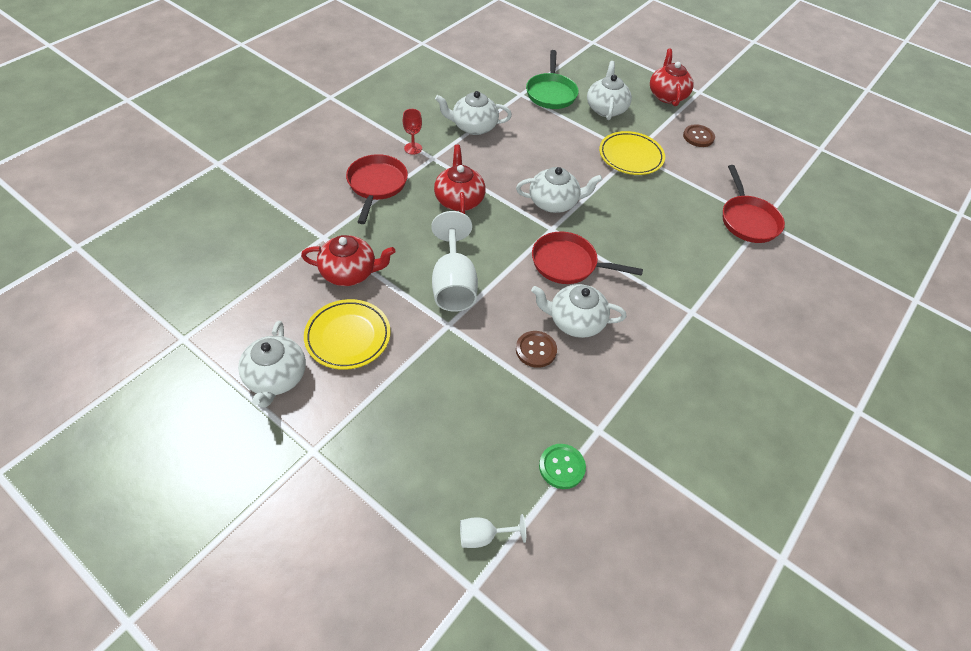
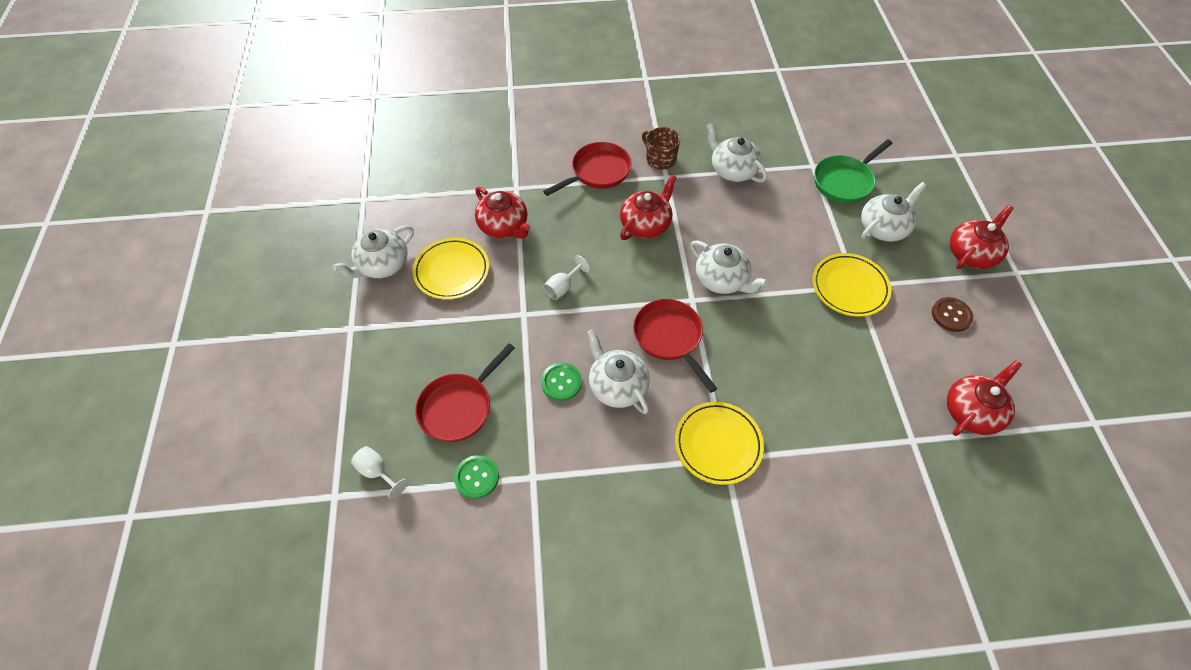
camera: 50 degrees right, 5 degrees up
red goblet [403,109,422,155] -> brown mug [642,127,680,170]
white goblet [431,211,478,312] -> white goblet [543,255,590,300], size x0.50
brown button [516,331,557,368] -> green button [541,363,582,401]
red pan [723,165,785,243] -> red pan moved to [415,343,515,442]
none -> yellow plate [675,402,764,485]
none -> red teapot [947,360,1022,436]

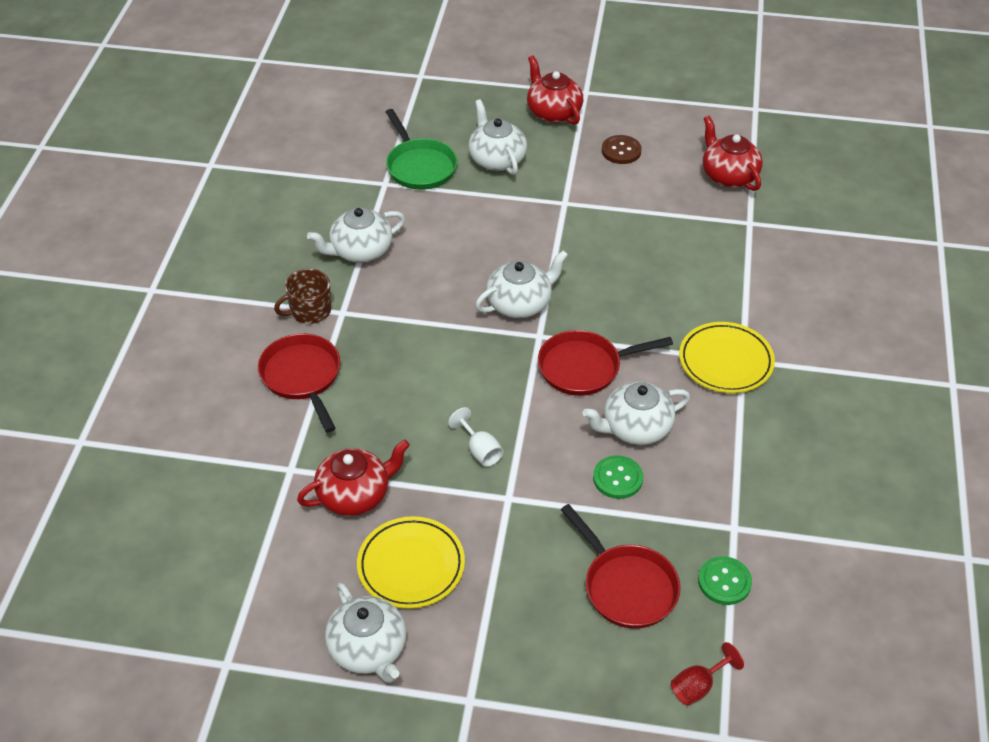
camera: 75 degrees left, 10 degrees down
white goblet [351,446,408,499] -> red goblet [671,642,744,706]
red teapot [620,175,677,240] -> none
yellow plate [812,253,891,317] -> none

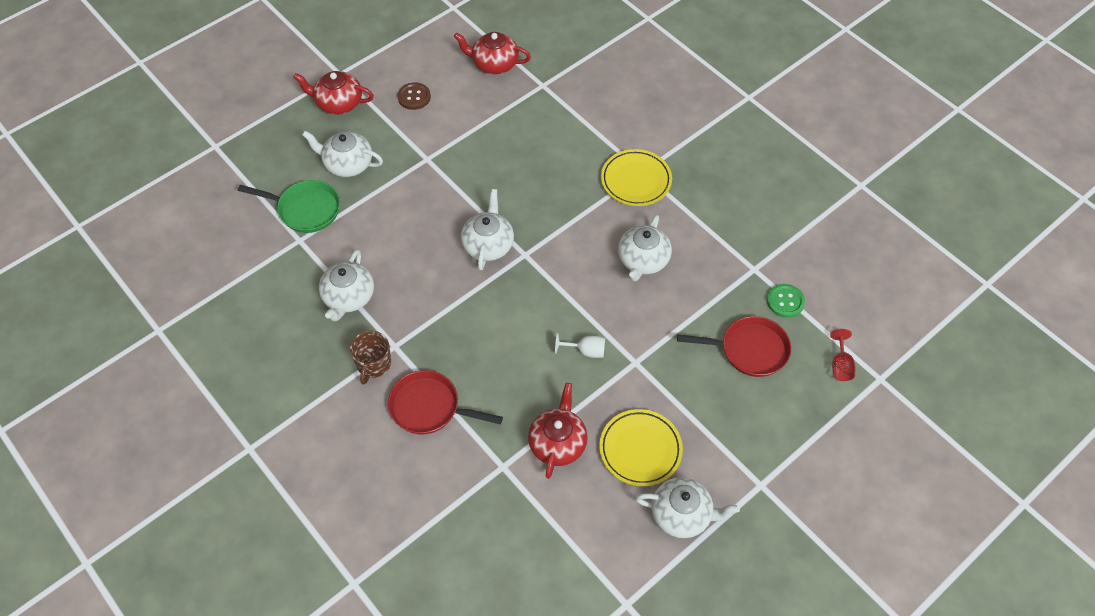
camera: 50 degrees left, 10 degrees up
red pan [538,330,673,396] -> none
green button [593,455,643,499] -> none

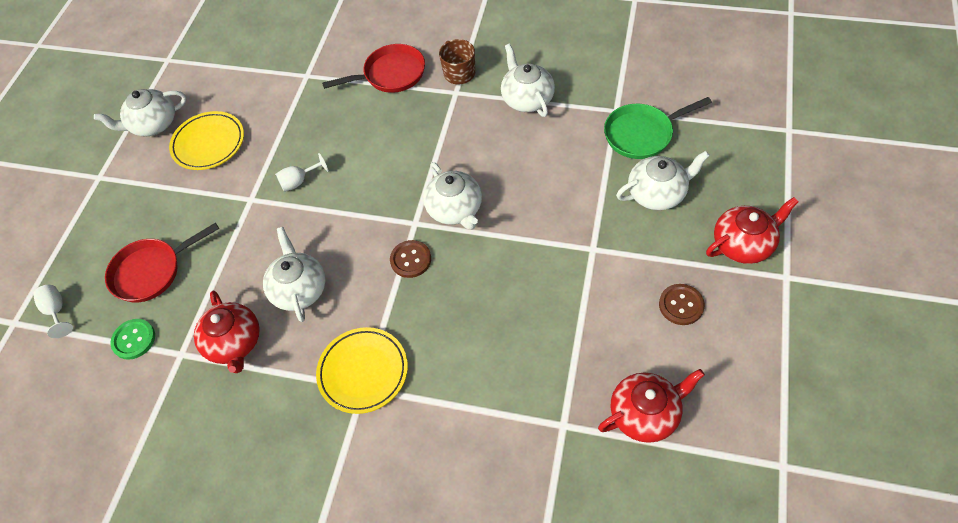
camera: 150 degrees right, 0 degrees up
red teapot [528,383,588,479] -> red teapot moved to [194,291,260,373]
red goblet [830,329,856,381] -> white goblet [33,285,73,338]
none -> brown button [390,240,431,278]

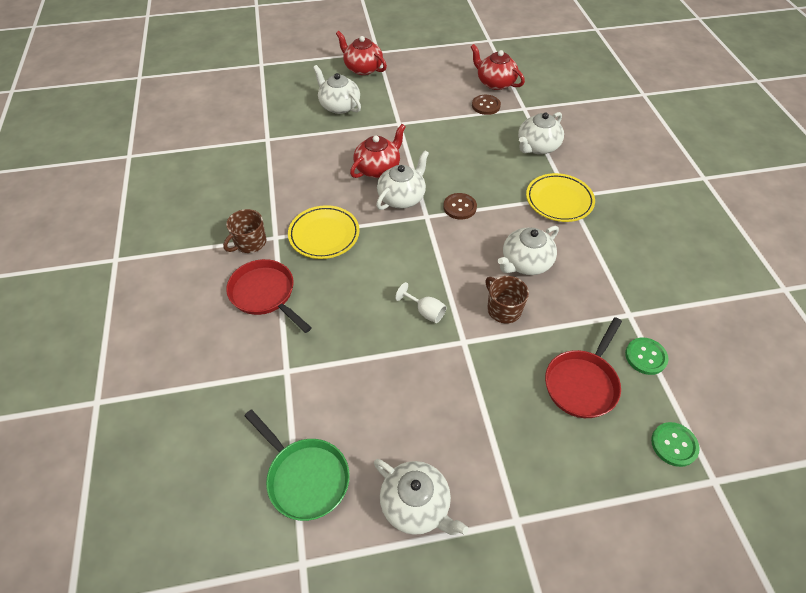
camera: 120 degrees left, 5 degrees down
white goblet [33,285,73,338] -> green button [651,422,700,467]
red pan [105,223,219,302] -> red pan turned 90 degrees clockwise [545,317,622,418]
yellow plate [169,111,244,170] -> yellow plate moved to [288,205,359,259]
red teapot [194,291,260,373] -> red teapot moved to [350,124,406,178]
white teapot [501,44,555,117] -> white teapot moved to [518,112,564,154]
green pan [604,97,712,159] -> green pan moved to [244,410,350,521]
brown button [659,284,705,325] -> brown button moved to [472,95,501,115]
none -> brown mug [485,276,529,323]

